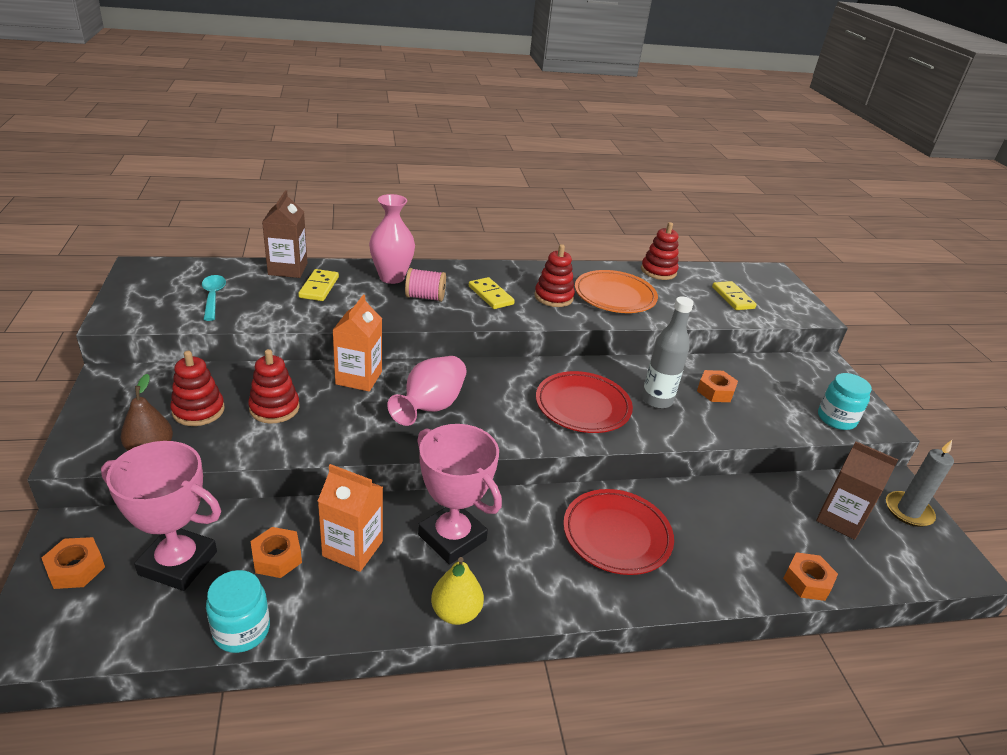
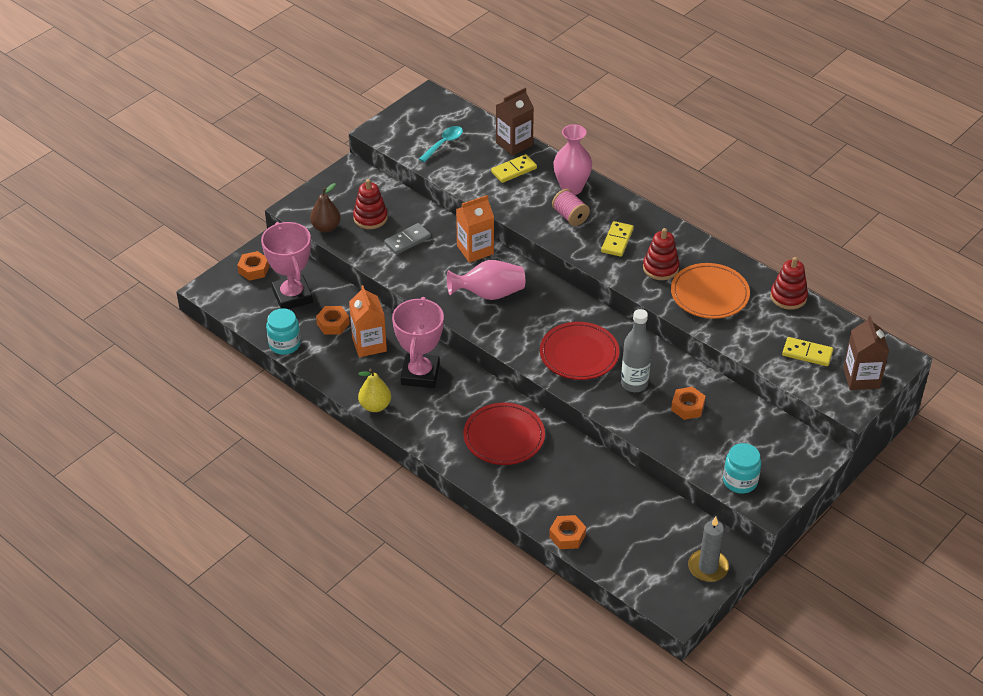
camera: 55 degrees right, 10 degrees up
red stacking toy [248,349,299,424] -> grey domino [384,223,431,254]
yellow domino [712,281,757,310] -> yellow domino turned 75 degrees clockwise [782,337,833,366]
brown carton [816,441,898,540] -> brown carton moved to [843,316,889,390]

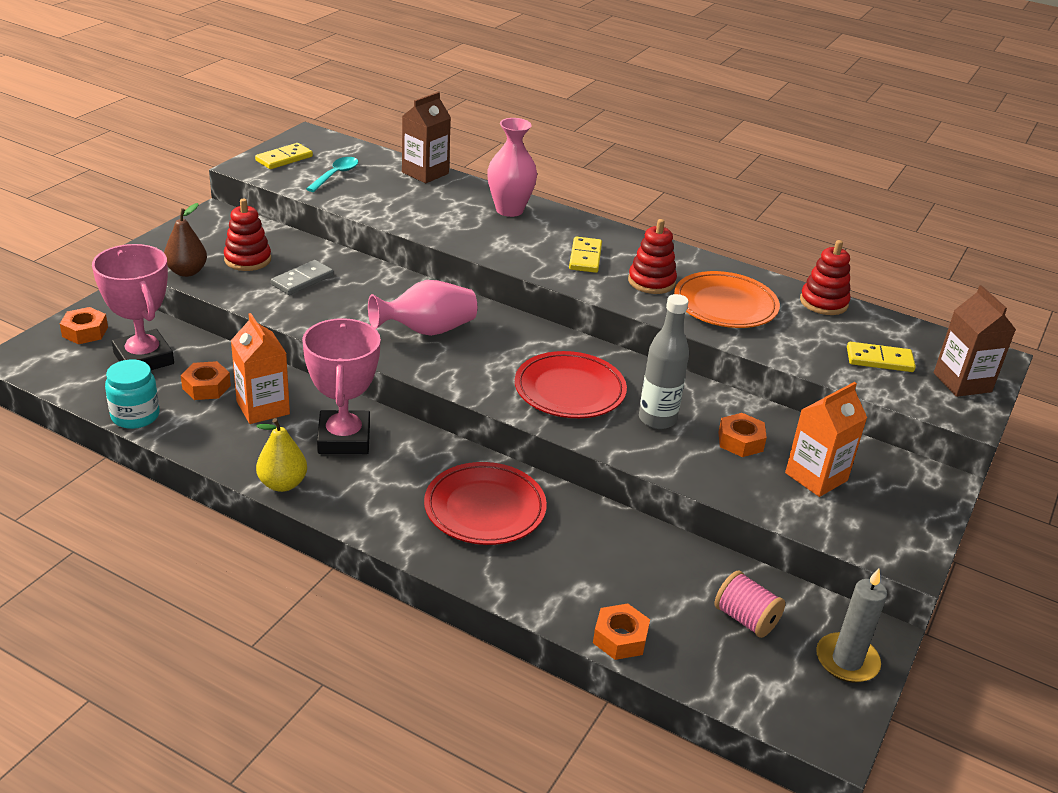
camera: 15 degrees left, 10 degrees down
orange carton [456,195,494,263] -> orange carton moved to [785,382,867,497]
yellow domino [491,154,537,183] -> yellow domino moved to [255,143,313,169]
pink spool [552,189,590,226] -> pink spool moved to [715,571,785,638]
turquoise jar [723,443,761,494] -> none

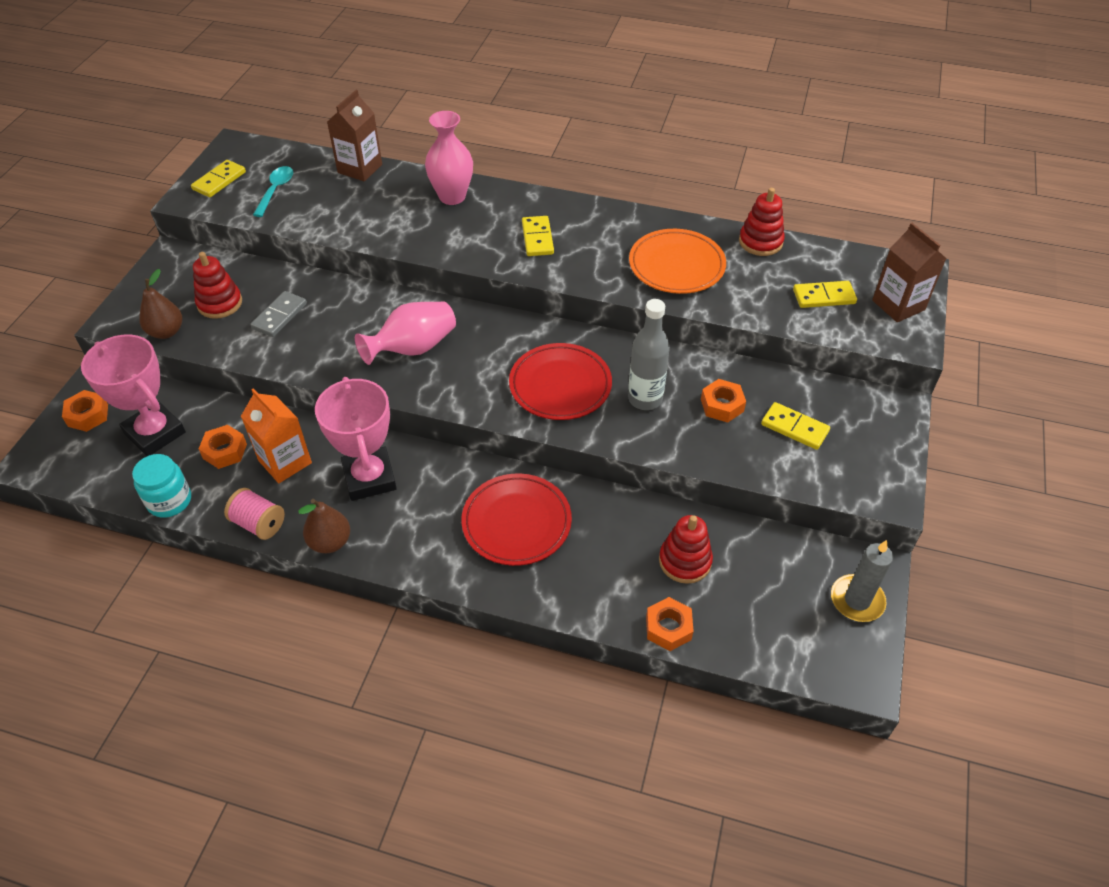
camera: 10 degrees left, 15 degrees up
yellow pear [256,418,307,492] -> brown pear [298,499,350,553]
red stacking toy [628,219,677,294] -> red stacking toy moved to [659,515,713,584]
pink spool [715,571,785,638] -> pink spool moved to [224,488,285,540]
orange carton [785,382,867,497] -> yellow domino [761,402,830,450]

